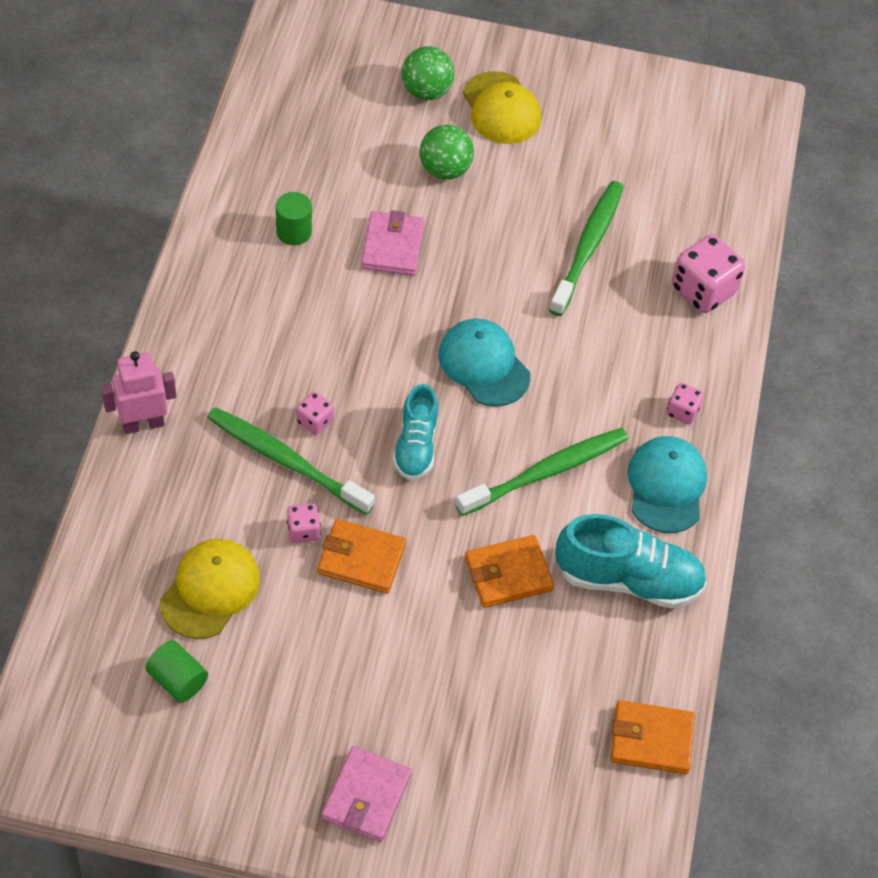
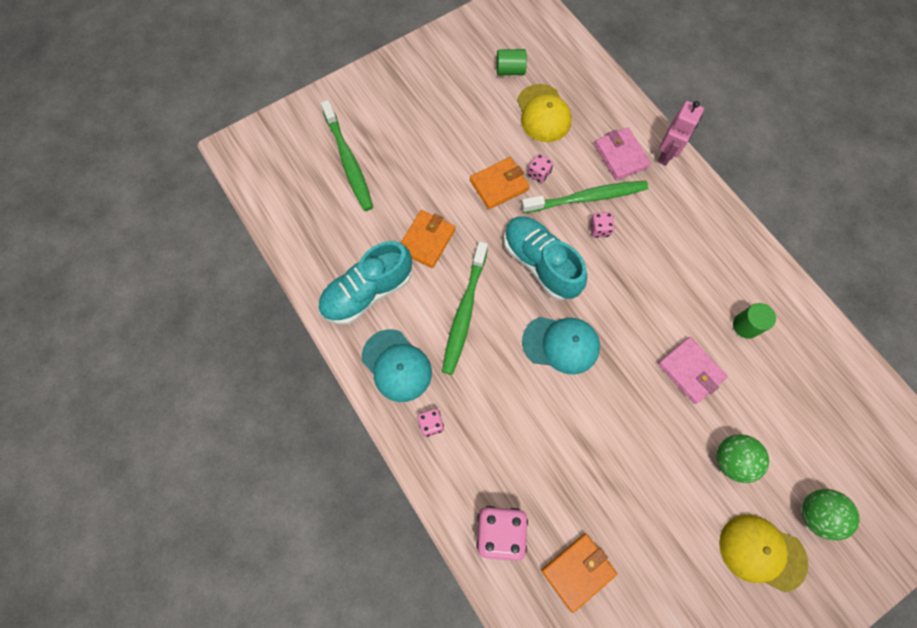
camera: 140 degrees right, 15 degrees up
pink wallet [322,746,412,842] -> pink wallet moved to [594,127,651,181]
turquoise shoe [393,384,438,480] -> turquoise shoe [504,216,587,300], size x1.55
green toothbrush [549,181,624,316] -> green toothbrush moved to [321,100,373,211]
orange wallet [610,700,695,774] -> orange wallet moved to [541,533,617,613]

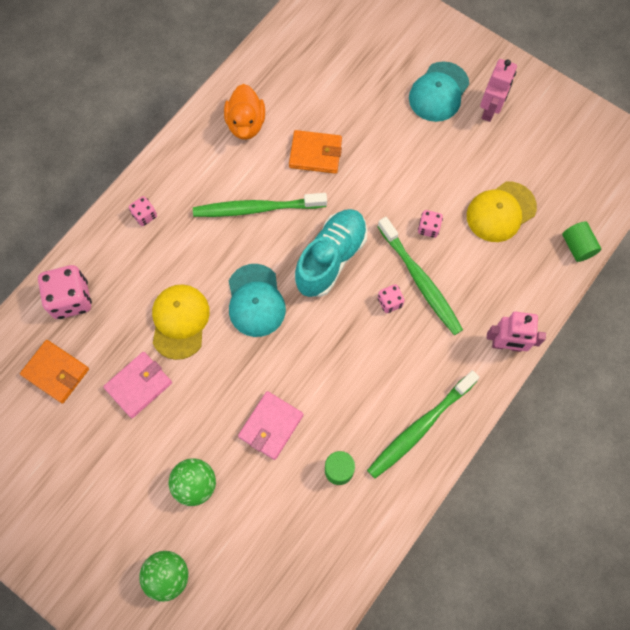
camera: 70 degrees right, 0 degrees up
turquoise shoe [318,241,412,324] -> orange duck [224,84,265,140]
green toothbrush [321,100,373,211] -> green toothbrush moved to [367,371,479,479]
turquoise cap [362,329,432,402] -> turquoise cap moved to [409,61,469,122]
orange wallet [470,157,530,209] -> none
green cylinder [497,49,527,75] -> green cylinder moved to [562,222,601,262]
pink wallet [594,127,651,181] -> pink wallet moved to [103,352,172,418]
yellow cap [719,514,808,592] -> yellow cap moved to [152,285,210,360]
none -> pink robot [480,59,517,122]

